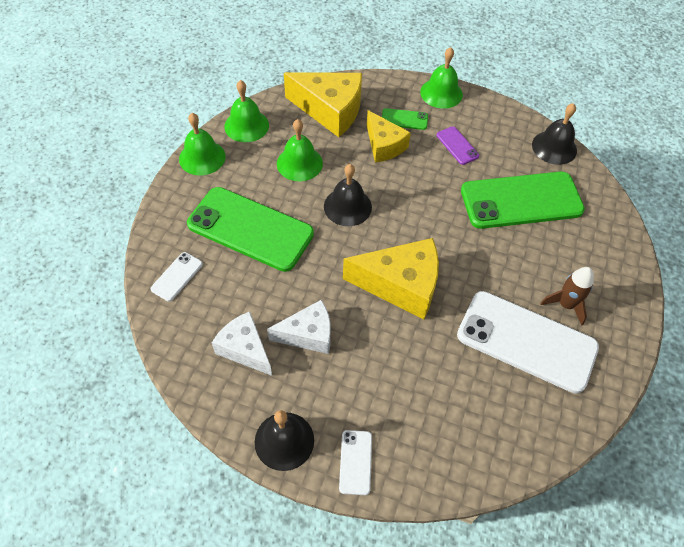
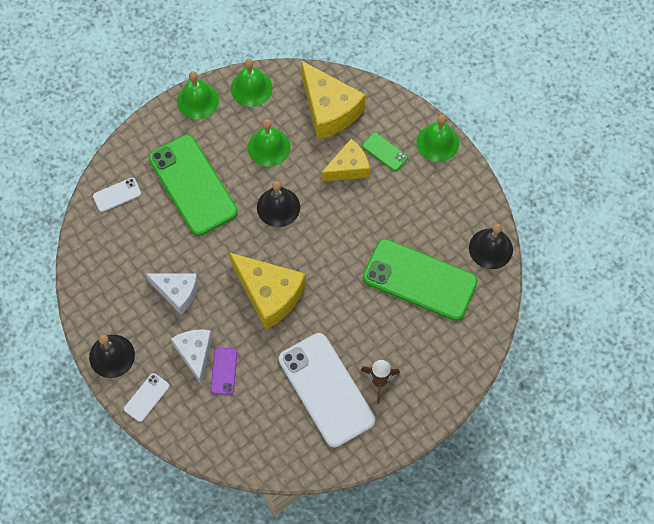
camera: 35 degrees right, 10 degrees up
white cheese [212,311,272,376] -> white cheese moved to [171,329,212,385]
yellow cheese [367,110,411,163] -> yellow cheese turned 120 degrees counterclockwise [321,139,370,182]
purple phone [437,126,479,165] -> purple phone moved to [211,347,237,395]

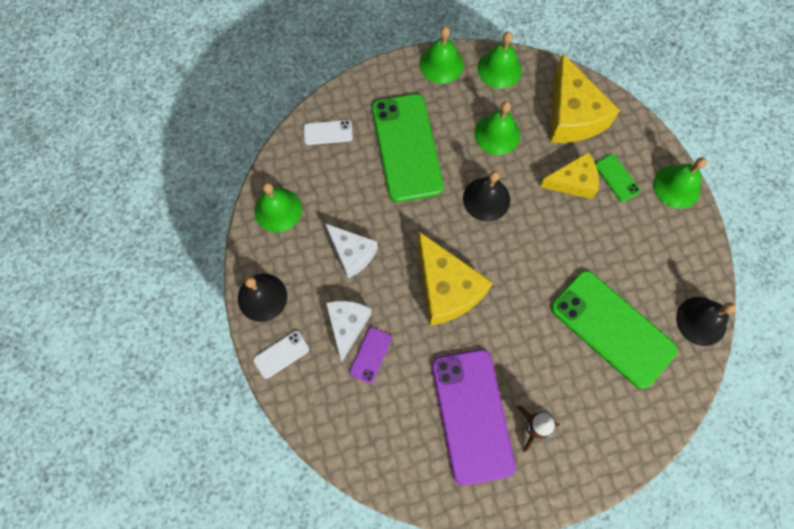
camera: 20 degrees right, 5 degrees up
white phone [279,333,375,447] -> purple phone [432,349,516,485]
none -> green bell [254,182,302,232]

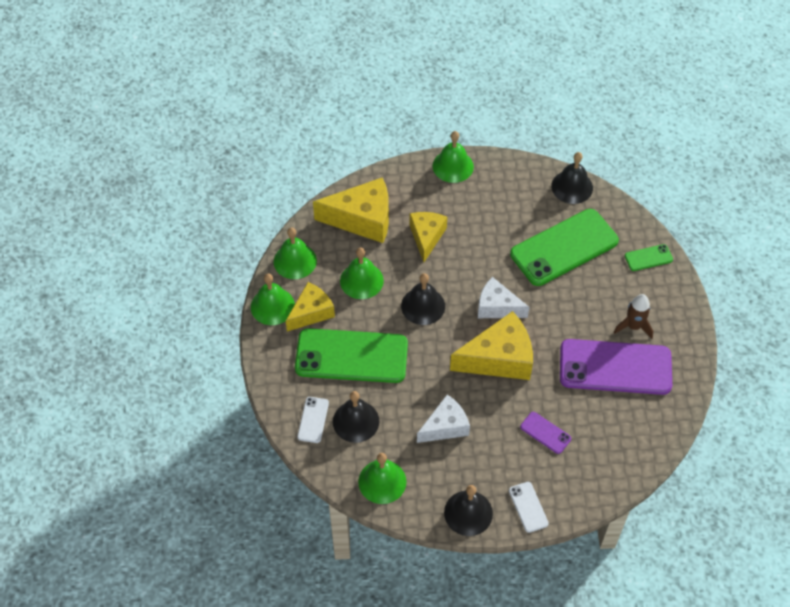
camera: 75 degrees left, 15 degrees down
white cheese [326,301,372,361] -> white cheese moved to [478,277,529,318]
green phone [595,154,640,202] -> green phone moved to [625,244,673,271]
none -> yellow cheese [286,282,335,332]
none -> black bell [333,391,379,443]

